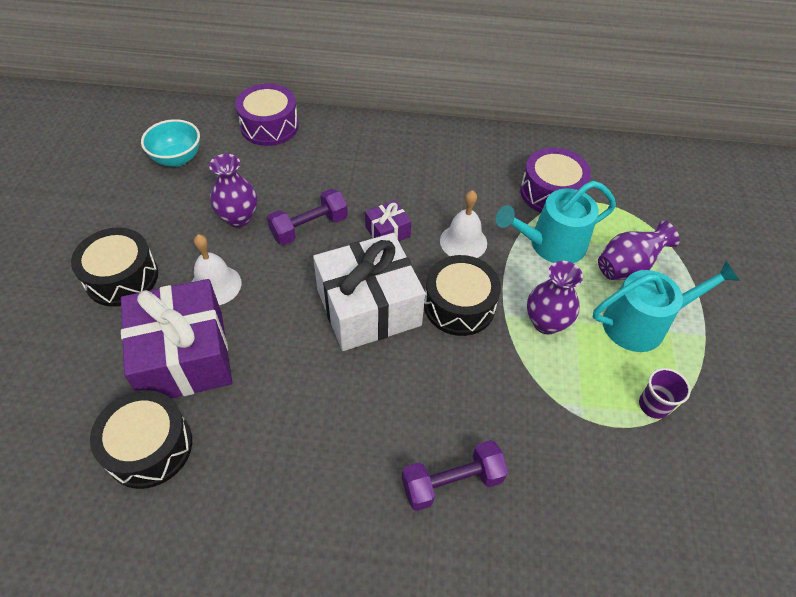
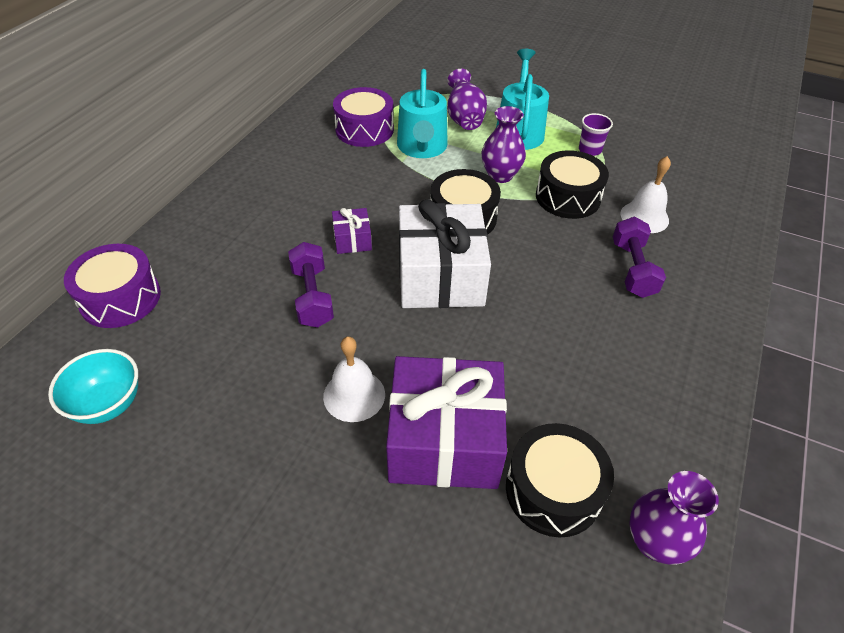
camera: 70 degrees left, 5 degrees down
black drum [71,227,158,307] -> black drum moved to [536,150,609,219]
purple vase [209,154,257,227] -> purple vase moved to [630,471,719,565]
white bell [440,190,487,258] -> white bell moved to [620,156,671,233]

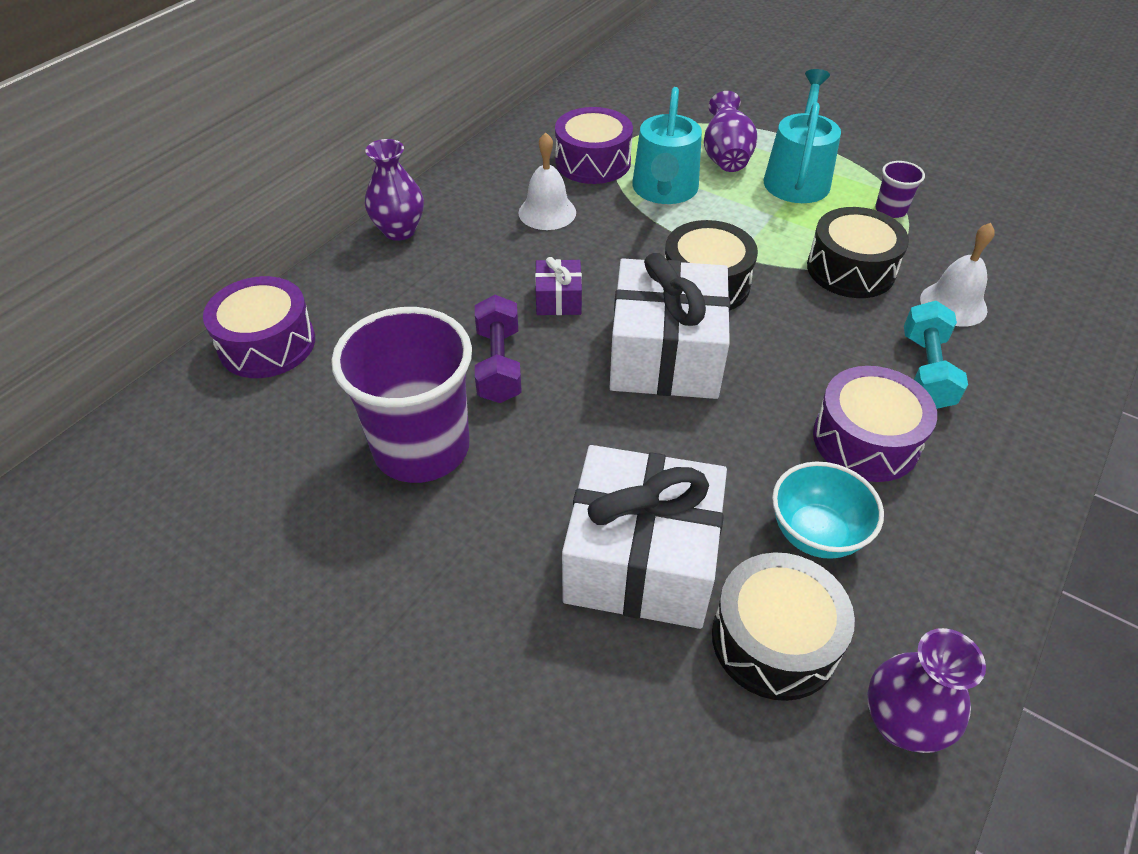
camera: 10 degrees right, 0 degrees up
turquoise bowl [48,349,138,424] -> turquoise bowl moved to [772,461,884,559]
white bell [323,336,385,422] -> white bell moved to [519,132,576,230]
purple gift [386,356,507,489] -> white gift [562,445,727,629]
purple vase [481,106,526,183] -> purple vase moved to [365,139,424,241]
purple dumbbell [613,217,666,298] -> turquoise dumbbell [904,301,968,409]
none -> purple cup [331,307,472,483]
none -> purple drum [813,366,937,482]

